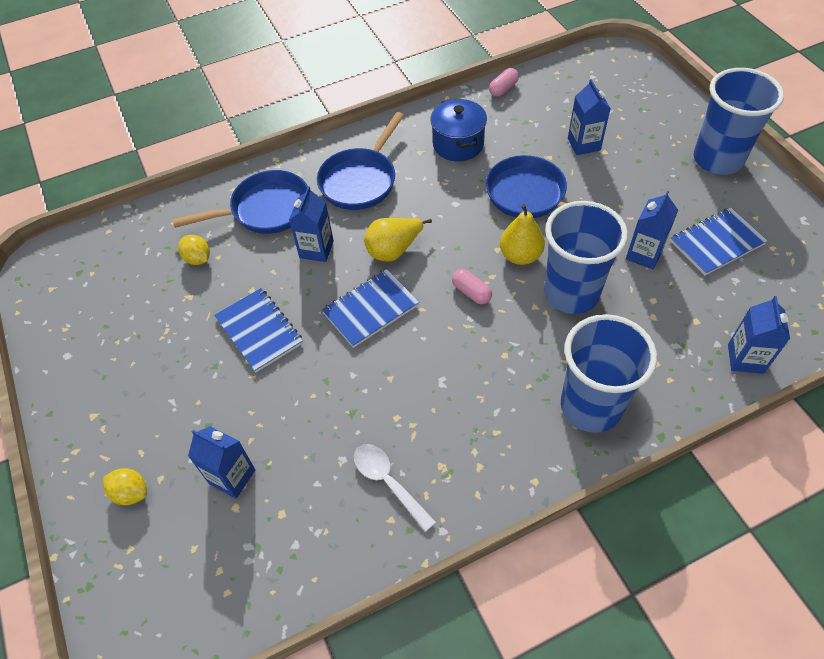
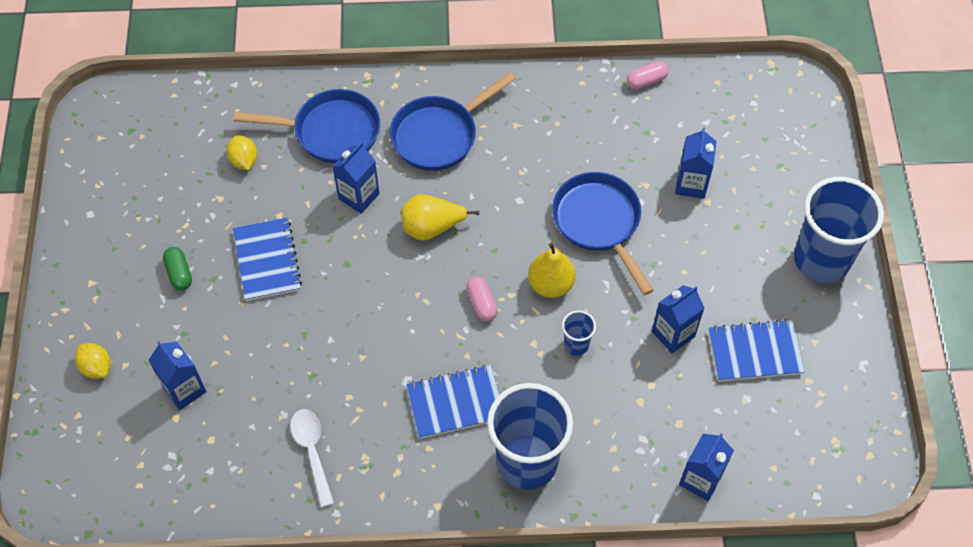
camera: 20 degrees right, 5 degrees up
blue notebook [322,269,419,348] -> blue notebook moved to [406,365,499,439]
blue pot [430,99,487,161] -> none
blue cup [544,201,628,314] -> blue cup [562,310,596,356], size x0.43
none -> green capsule [163,247,192,291]

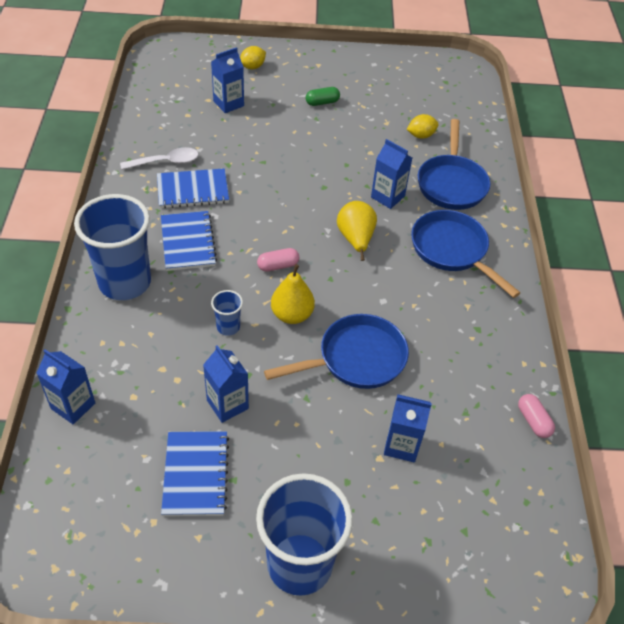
camera: 90 degrees right, 10 degrees down
blue notebook [233,218,302,301] -> blue notebook moved to [157,168,229,208]

